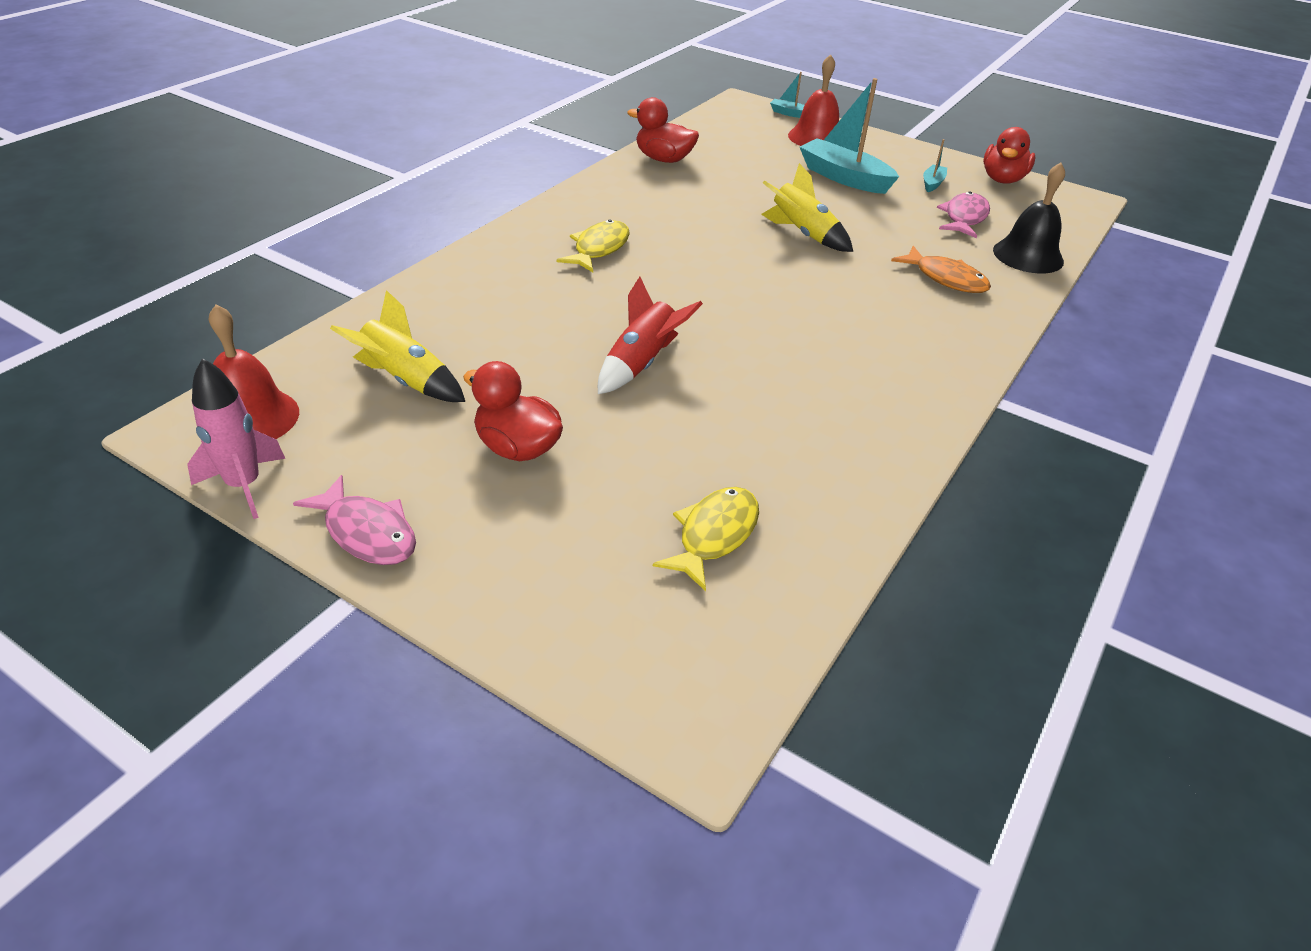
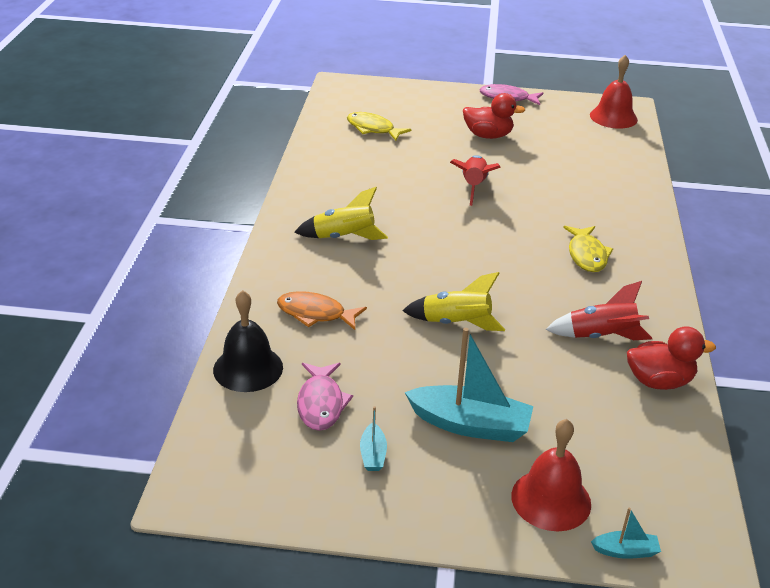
camera: 155 degrees right, 5 degrees down
pink rocket [187,358,285,519] -> none
yellow rocket [330,290,465,402] -> yellow rocket moved to [295,187,388,240]
yellow fish [653,487,759,591] -> yellow fish turned 120 degrees clockwise [347,112,411,141]
red duck [983,127,1035,184] -> none
none -> red rocket [545,281,652,340]

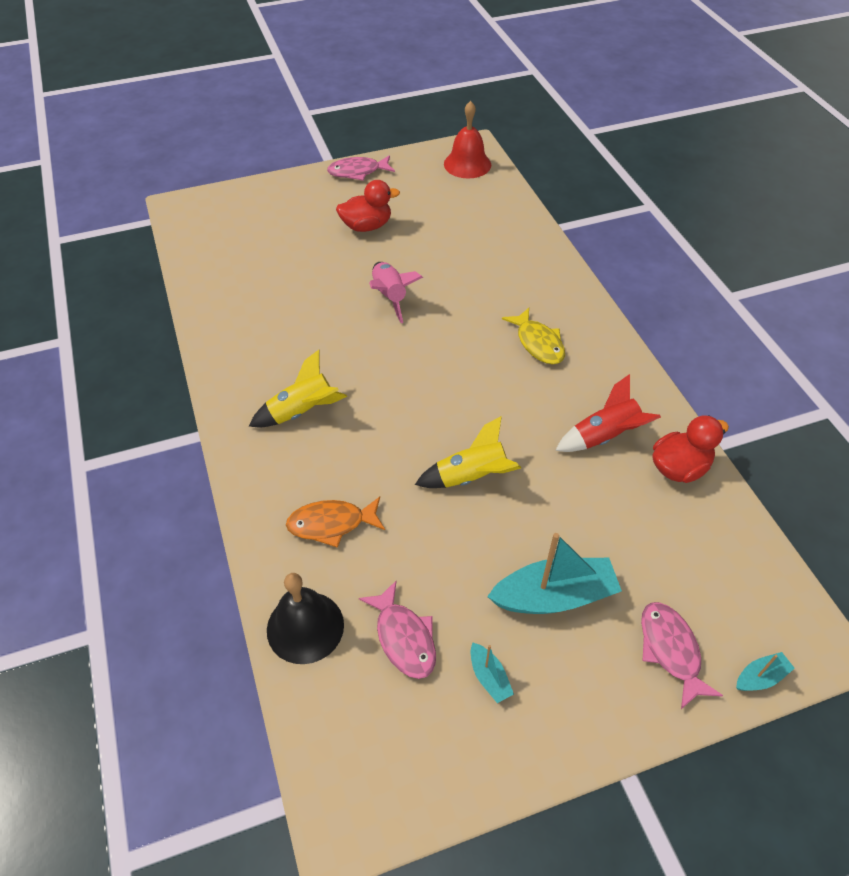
camera: 25 degrees left, 15 degrees up
yellow fish [347,112,411,141] -> none
red rocket [450,155,501,206] -> pink rocket [369,262,423,323]
red bell [511,419,591,531] -> pink fish [641,602,723,709]

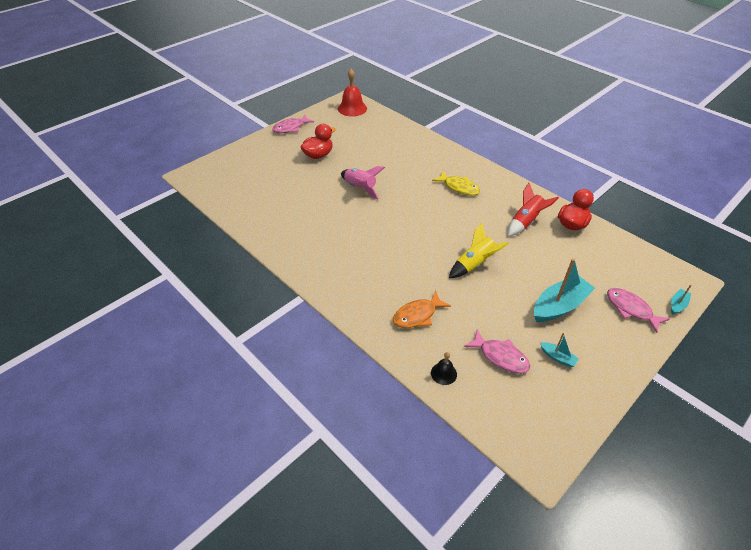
camera: 25 degrees left, 5 degrees down
yellow rocket [249,350,347,427] -> none
black bell [267,573,344,664] -> black bell [431,352,457,385], size x0.54

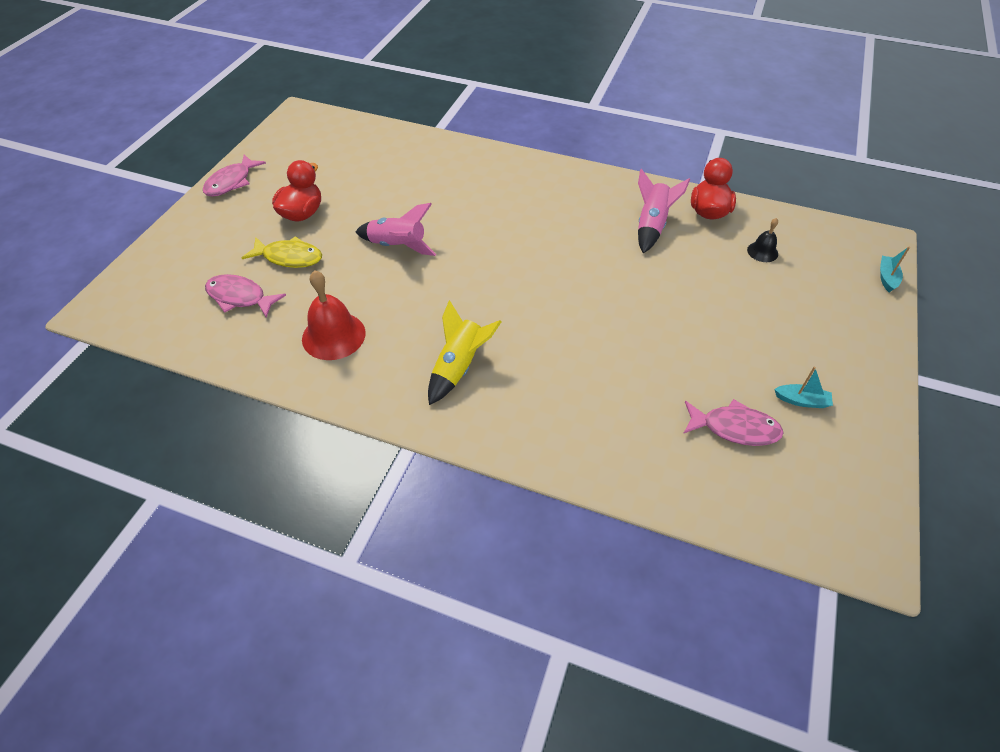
camera: 25 degrees left, 5 degrees up
red bell [338,69,367,117] -> red bell moved to [302,270,366,360]
orange fish [393,291,451,328] -> none
black bell [431,352,457,385] -> black bell moved to [747,218,778,262]
yellow fish [432,171,480,196] -> yellow fish moved to [242,236,322,268]
yellow rocket [449,223,509,278] -> yellow rocket moved to [428,300,501,405]
red rocket [508,183,559,236] -> pink rocket [638,169,690,253]
turquoise boat [534,258,595,322] -> none
pink fish [607,288,670,333] -> pink fish moved to [205,274,286,318]

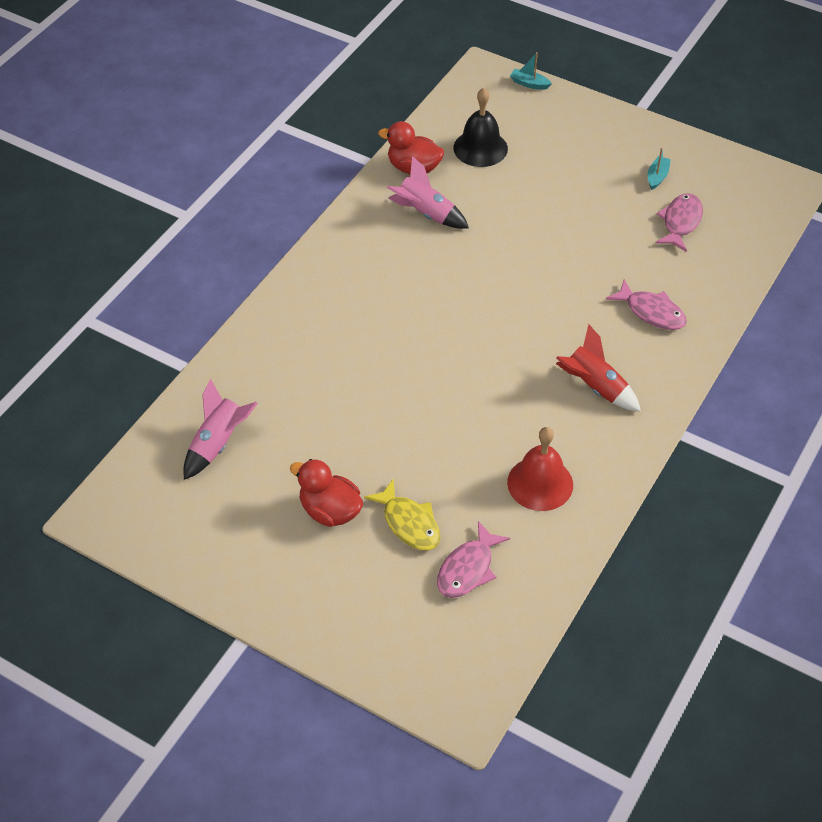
camera: 80 degrees left, 0 degrees up
pink fish [203,154,266,197] -> pink fish moved to [606,279,687,330]
yellow fish [242,236,322,268] -> yellow fish turned 120 degrees clockwise [364,478,440,550]
pink rocket [356,203,436,256] -> pink rocket moved to [183,378,258,480]
yellow rocket [428,300,501,405] -> red rocket [556,324,641,412]
black bell [747,218,778,262] -> black bell [453,88,508,167], size x1.87

